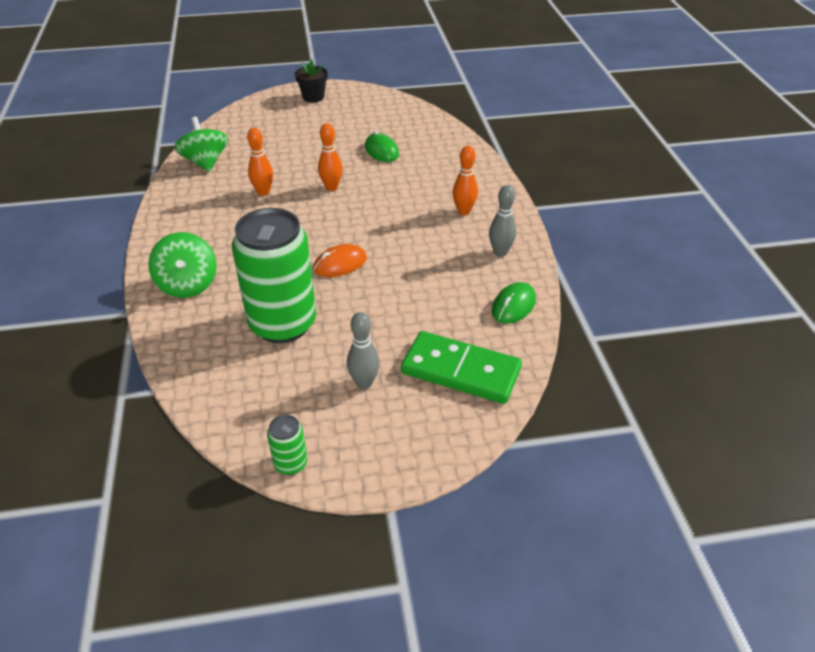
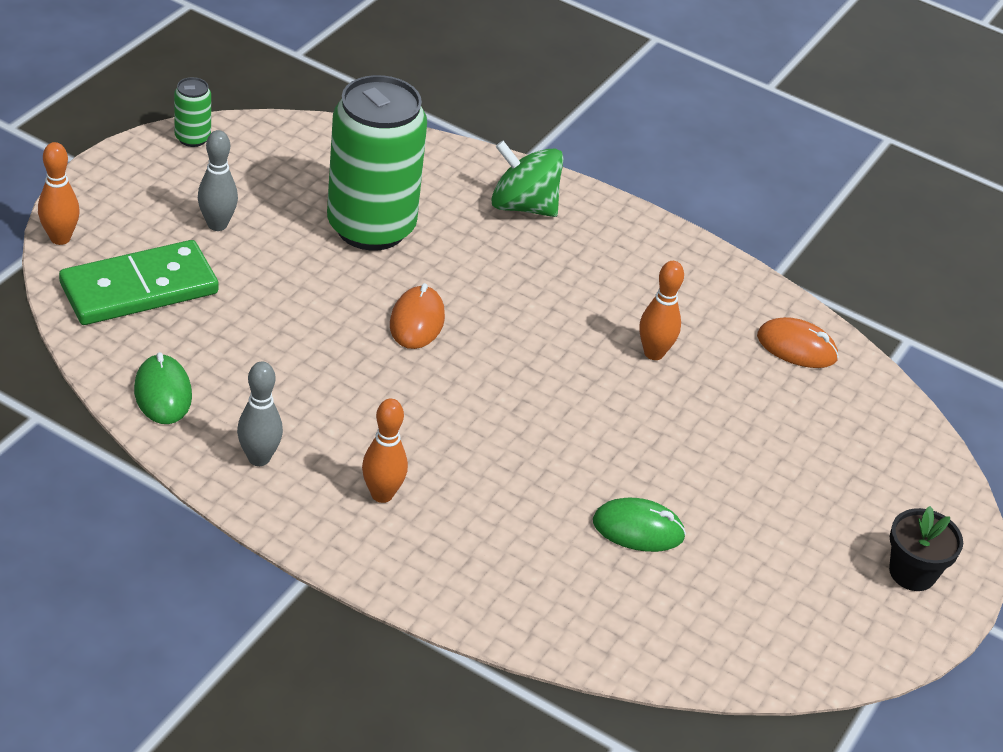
camera: 125 degrees right, 0 degrees up
green spinning top [174,117,228,172] -> orange mouse [757,317,839,368]
orange bowling pin [318,123,343,191] -> orange bowling pin moved to [38,142,80,245]

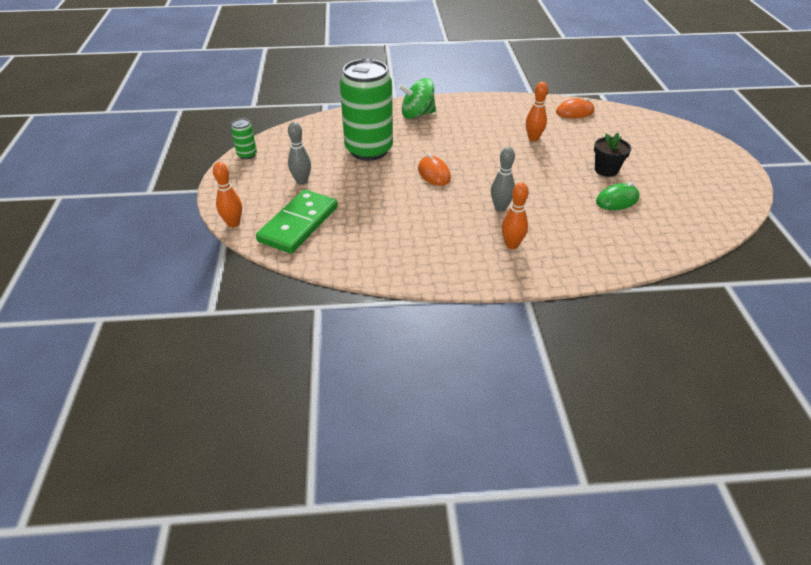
camera: 30 degrees left, 0 degrees up
green mouse [134,352,192,424] -> none
grey bowling pin [237,362,283,466] -> grey bowling pin moved to [491,147,515,212]
black flower pot [889,506,963,591] -> black flower pot moved to [594,133,631,177]

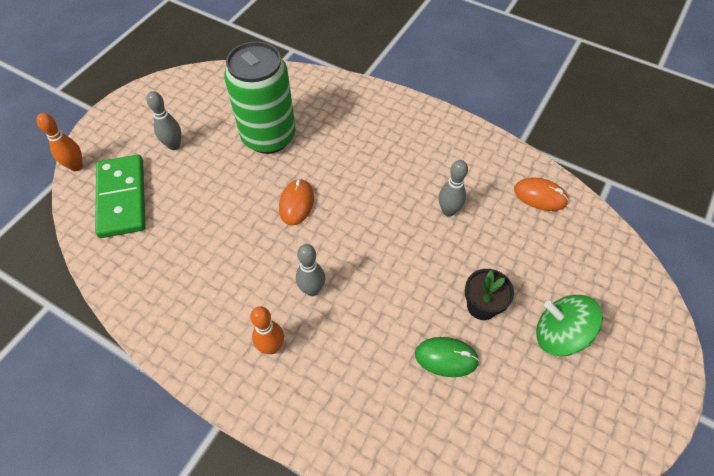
camera: 35 degrees right, 15 degrees up
green can [231,118,257,159] -> none
green domino [256,190,338,253] -> green domino turned 75 degrees counterclockwise [95,155,146,238]
green spinning top [398,78,436,119] -> green spinning top moved to [536,295,603,356]
orange bowling pin [526,82,548,141] -> grey bowling pin [439,160,468,217]

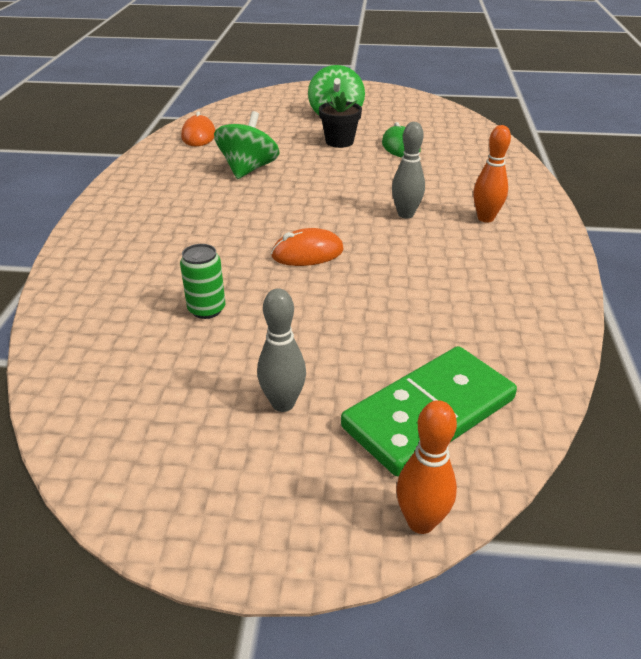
camera: 115 degrees left, 20 degrees down
green can [224,41,296,154] -> green can [180,244,225,319], size x0.42
grey bowling pin [439,160,468,217] -> green spinning top [214,111,279,179]

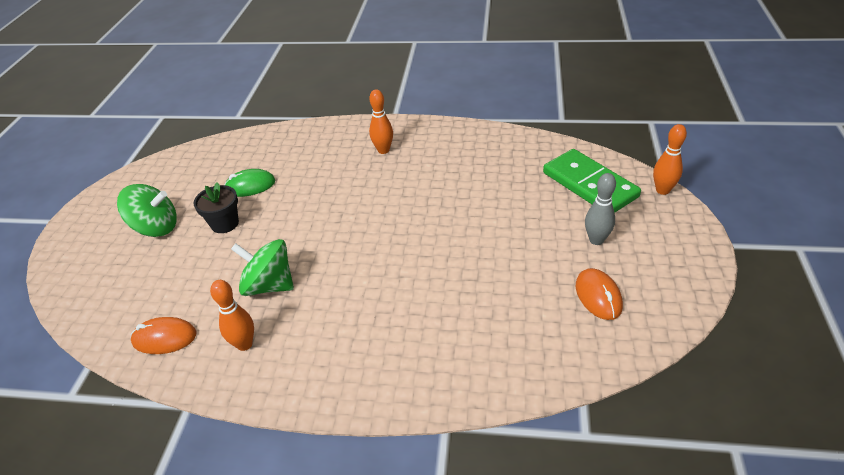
camera: 85 degrees left, 5 degrees up
green can [180,244,225,319] -> none
orange mouse [271,228,344,266] -> orange mouse moved to [576,268,623,320]
grey bowling pin [392,122,425,218] -> none
none -> orange bowling pin [210,280,254,351]

